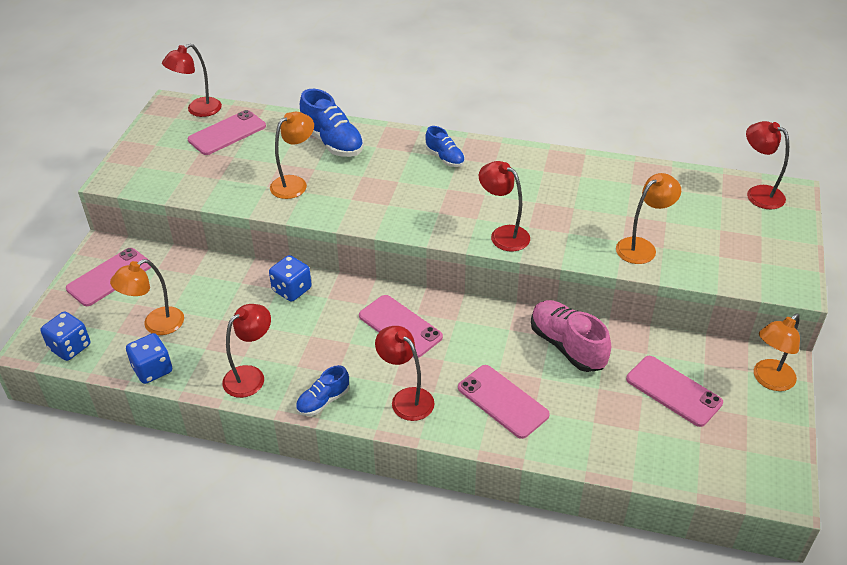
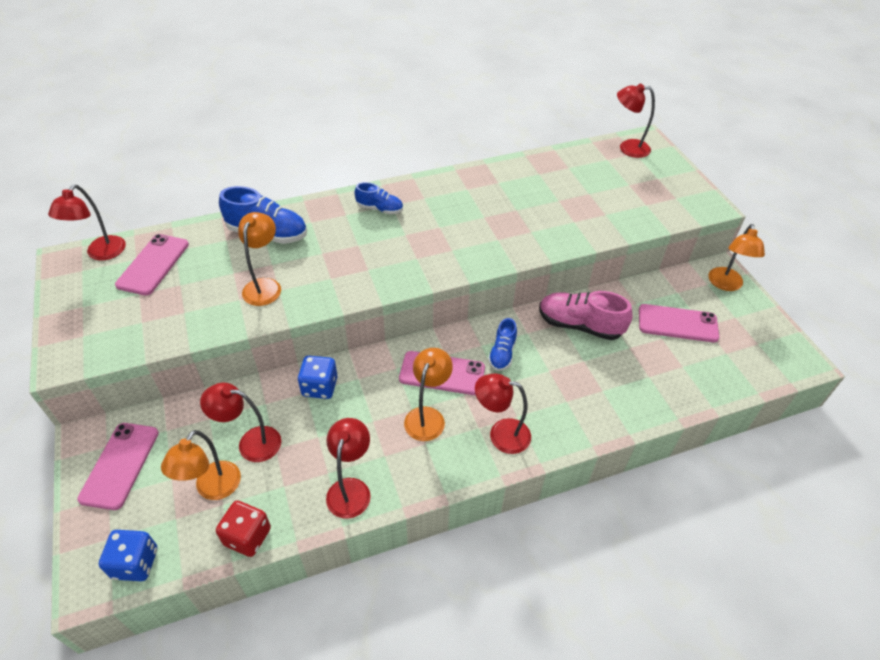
camera: 35 degrees left, 5 degrees up
blue dice [126,333,172,384] -> red dice [216,501,271,557]
blue shoe [296,365,349,416] -> blue shoe moved to [488,318,517,371]
pink phone [458,365,550,439] -> none
red lamp [479,161,530,251] -> red lamp moved to [200,383,281,462]
orange lamp [616,173,681,264] -> orange lamp moved to [404,348,453,441]

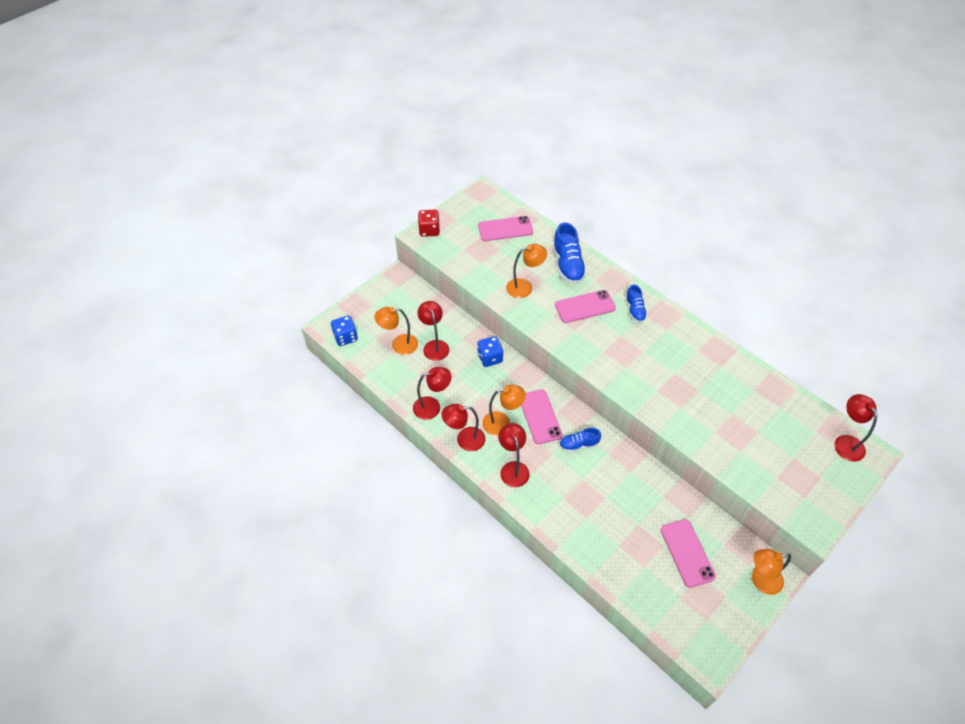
camera: 65 degrees right, 5 degrees up
red lamp [48,185,126,261] -> red lamp moved to [442,404,485,451]
pink phone [77,423,159,510] -> pink phone moved to [555,290,616,323]
red dice [216,501,271,557] -> red dice moved to [418,210,440,237]
pink shoe [539,291,633,340] -> none

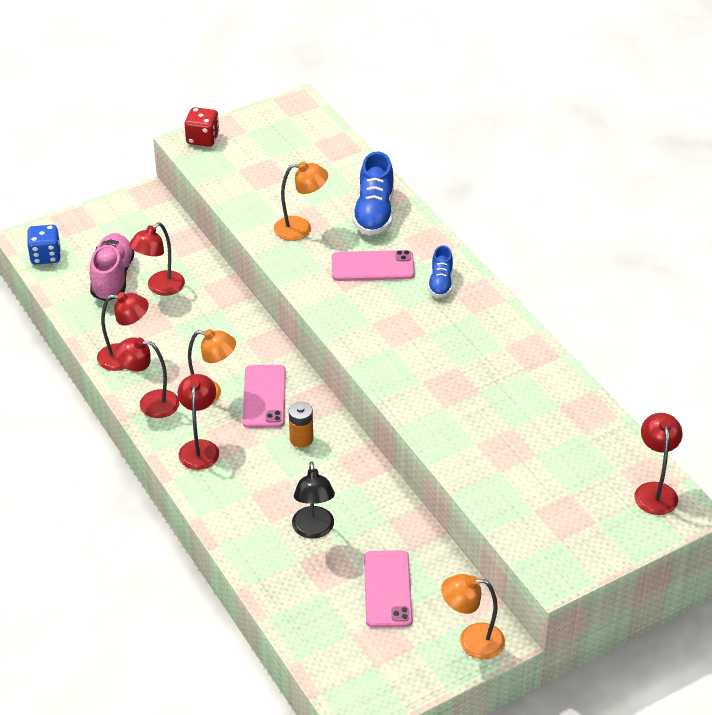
camera: 15 degrees right, 10 degrees down
orange lamp [374,307,418,355] -> pink shoe [90,233,134,301]
red lamp [417,301,449,361] -> red lamp turned 135 degrees counterclockwise [129,222,185,296]
blue dice [477,336,503,367] -> none
pink phone [478,216,533,241] -> none
blue shoe [559,428,601,452] -> orange battery [289,402,313,448]
none -> black lamp [292,461,335,539]

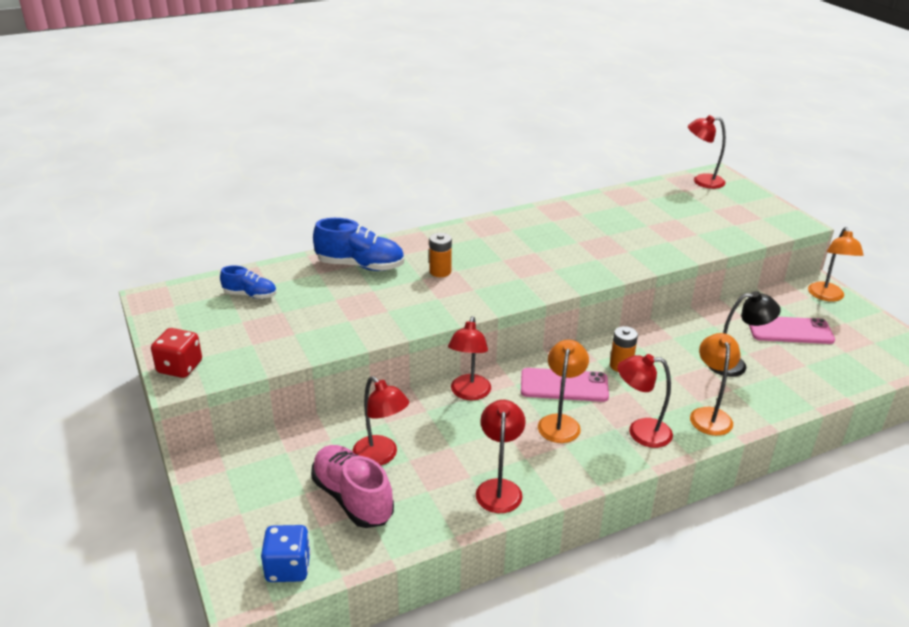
camera: 85 degrees left, 10 degrees down
pink shoe [90,233,134,301] -> pink shoe turned 45 degrees clockwise [311,445,394,528]
red lamp [114,337,179,418] -> red lamp moved to [448,316,491,400]
orange lamp [274,161,328,241] -> orange lamp moved to [690,333,740,436]
pink phone [332,250,415,281] -> orange battery [429,233,452,277]
blue shoe [428,245,453,298] -> blue shoe moved to [220,265,277,299]

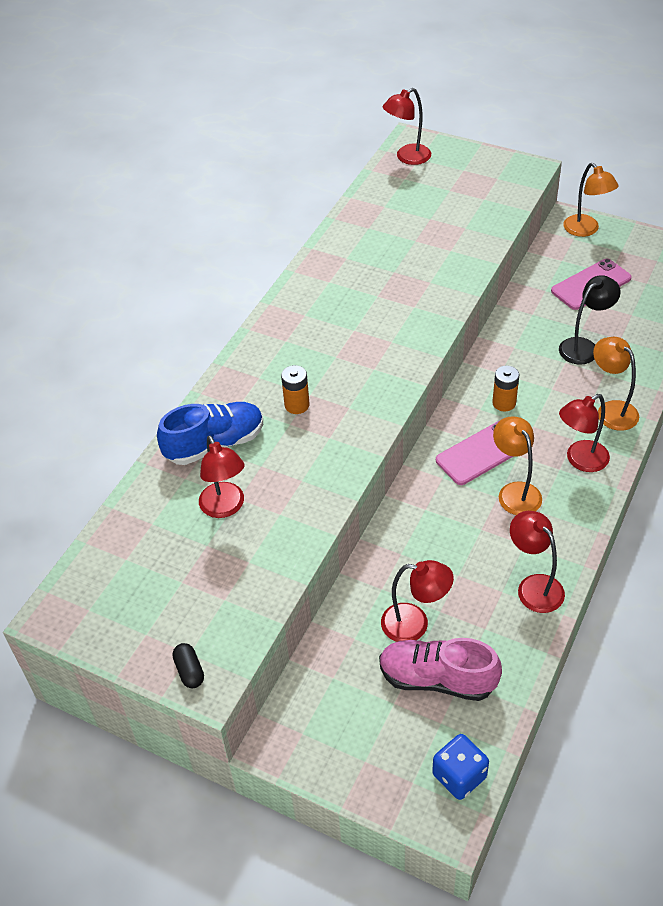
camera: 35 degrees left, 15 degrees up
red dice [151,328,202,378] -> black capsule [172,643,204,688]
blue shoe [220,265,277,299] -> none
red lamp [448,316,491,400] -> red lamp moved to [199,435,244,518]

